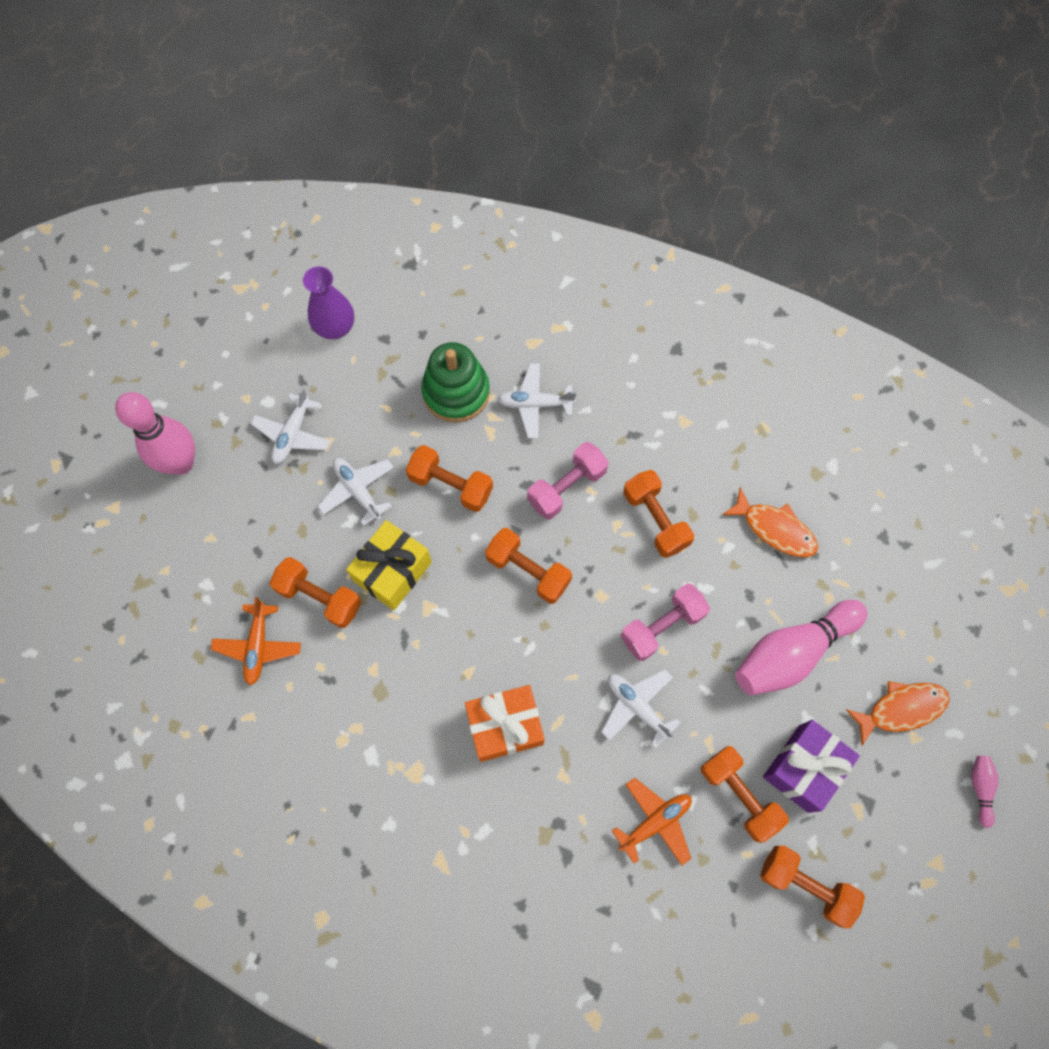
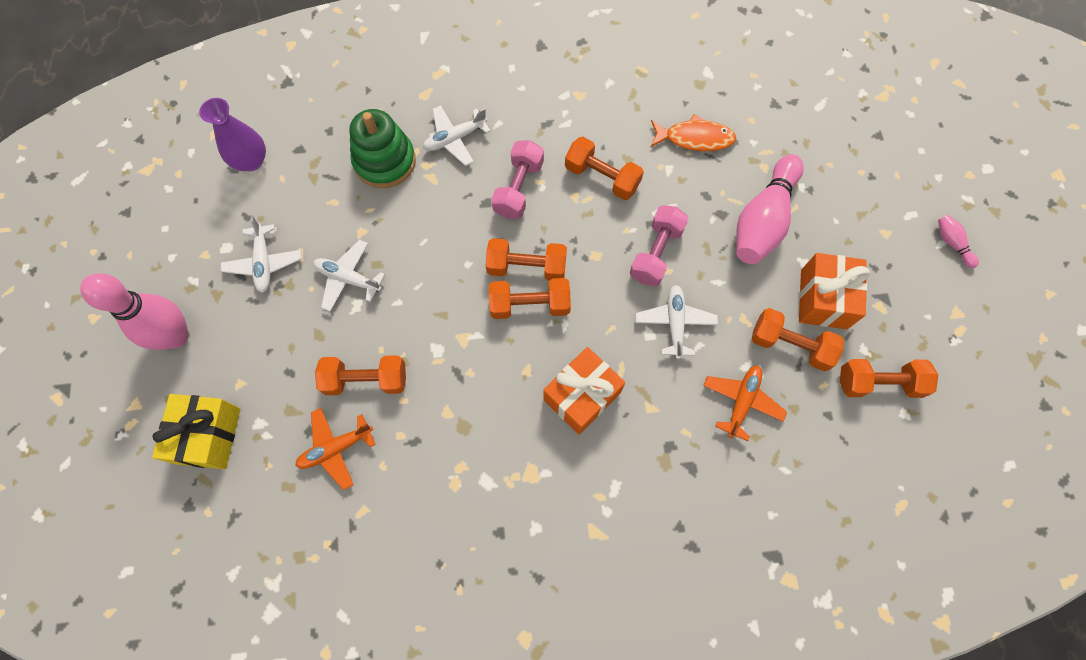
camera: 30 degrees left, 0 degrees up
orange plane [211,597,301,685] -> orange plane turned 90 degrees clockwise [295,408,376,490]
yellow gift [346,520,432,610] -> yellow gift moved to [152,394,240,469]
orange dumbbell [406,445,493,512] -> orange dumbbell moved to [489,278,571,319]
white plane [601,670,681,748] -> white plane turned 75 degrees clockwise [635,285,718,359]
purple gift [763,720,860,813] -> orange gift [799,253,870,329]
orange fish [846,681,950,746] -> none

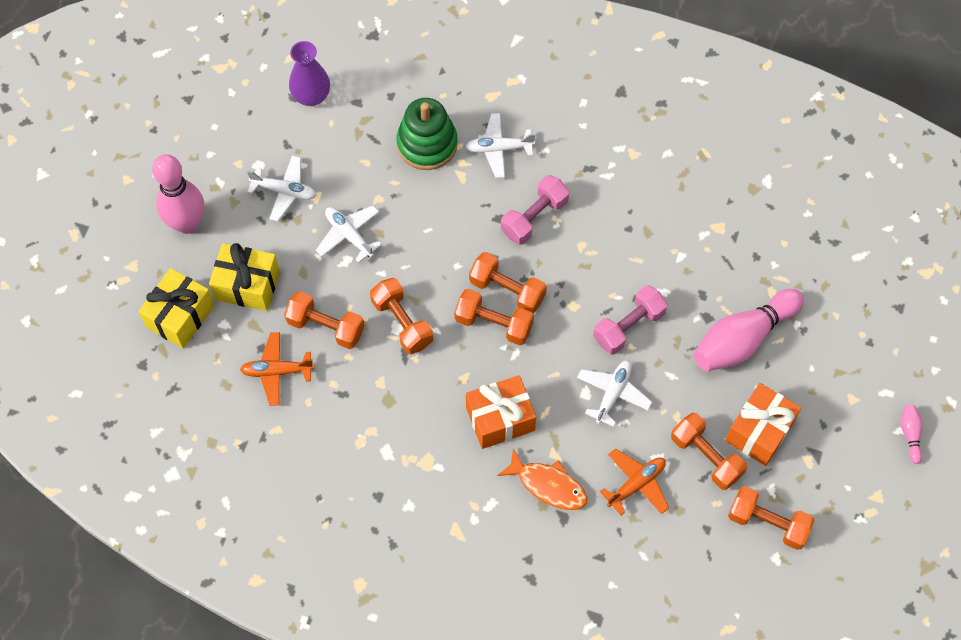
camera: 25 degrees right, 5 degrees down
white plane [221,216,302,293] -> white plane turned 90 degrees counterclockwise [247,156,316,221]
orange dumbbell [565,137,644,200] -> orange dumbbell moved to [370,278,433,354]
orange fish [651,114,736,151] -> orange fish moved to [497,448,588,510]
none -> yellow gift [209,243,280,311]

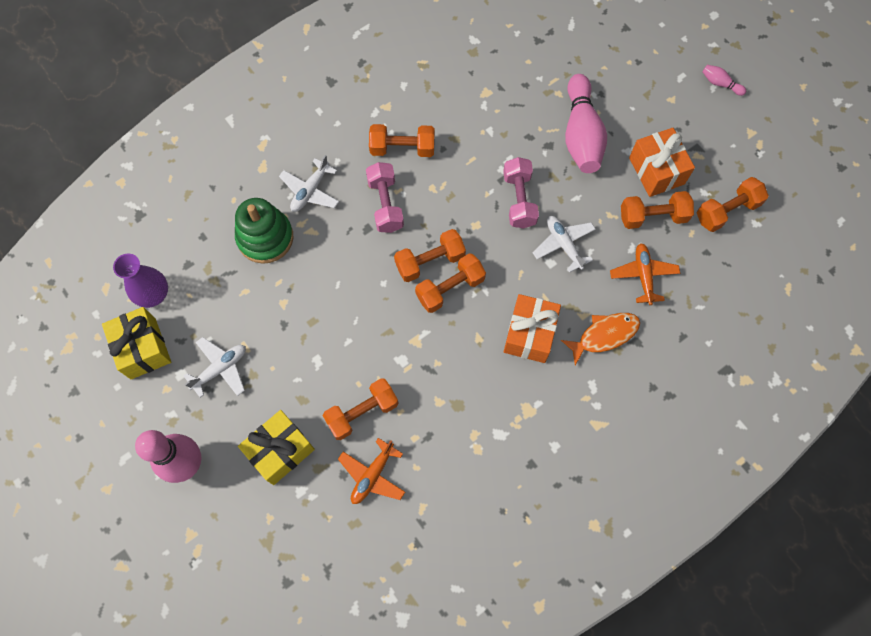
camera: 55 degrees left, 5 degrees up
yellow gift [138,268,215,349] -> yellow gift moved to [102,307,171,379]
white plane [316,205,382,263] -> none
orange dumbbell [370,278,433,354] -> orange dumbbell moved to [369,124,435,157]

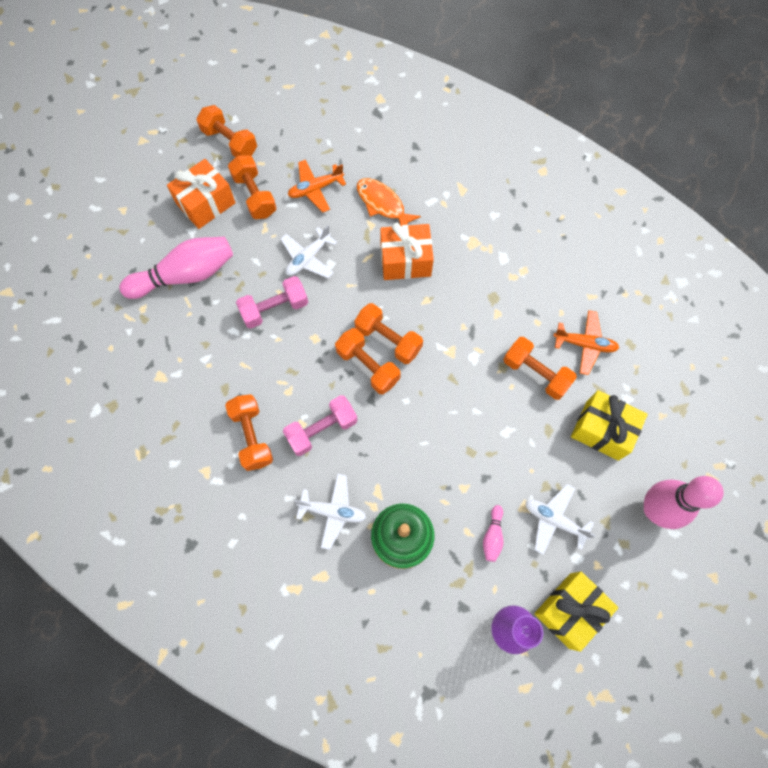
camera: 110 degrees left, 0 degrees up
pink bowling pin [702,65,746,96] -> pink bowling pin moved to [483,505,503,562]

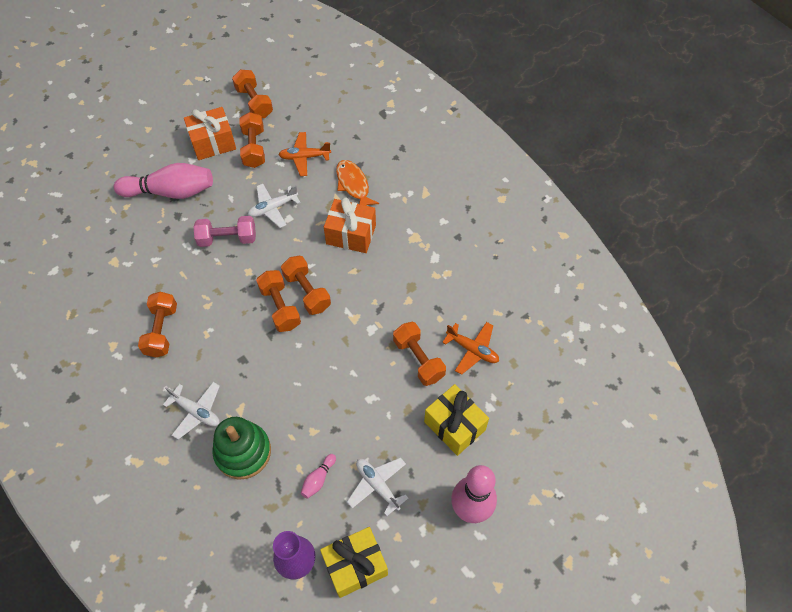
camera: 20 degrees right, 10 degrees down
pink dumbbell [283,395,358,456] -> none

